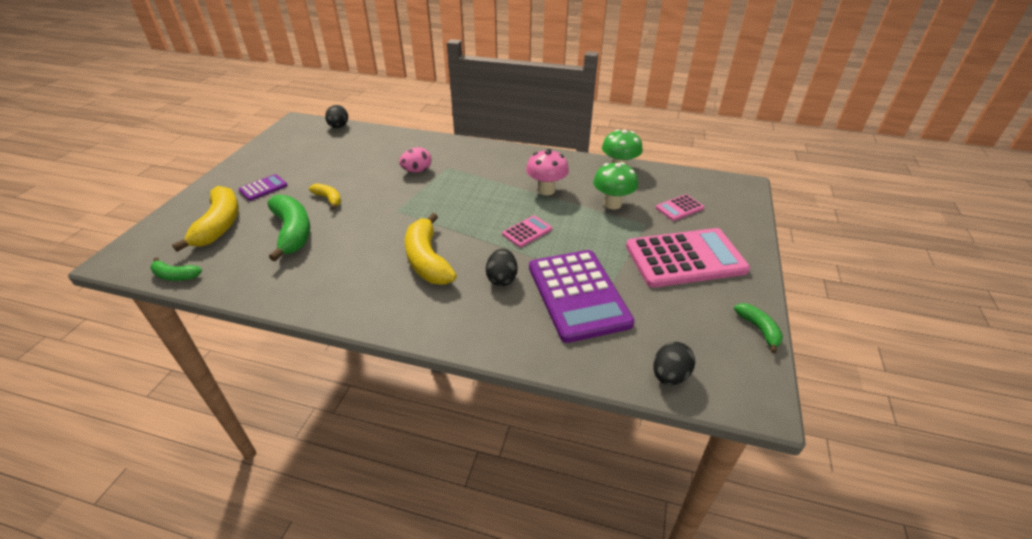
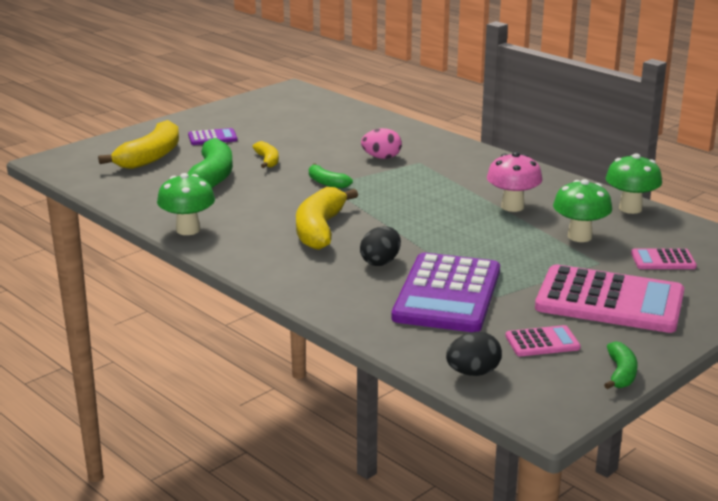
camera: 30 degrees right, 15 degrees down
green banana [150,257,202,281] -> green banana moved to [309,163,353,188]
black egg [325,105,348,128] -> none
pink calculator [502,216,552,247] -> pink calculator moved to [506,325,581,356]
none -> green mushroom [157,173,215,235]

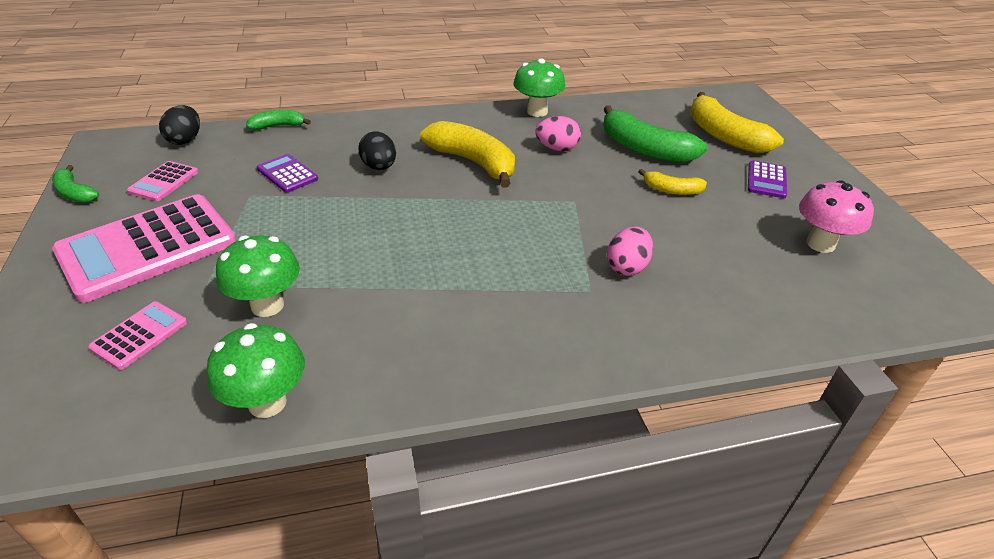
camera: 120 degrees right, 15 degrees up
green banana [309,163,353,188] -> green banana moved to [246,110,311,130]
purple calculator [392,253,500,332] -> purple calculator [257,154,318,193], size x0.45
pink mushroom [487,152,542,212] -> pink mushroom moved to [799,180,874,253]
none -> pink egg [535,116,581,151]

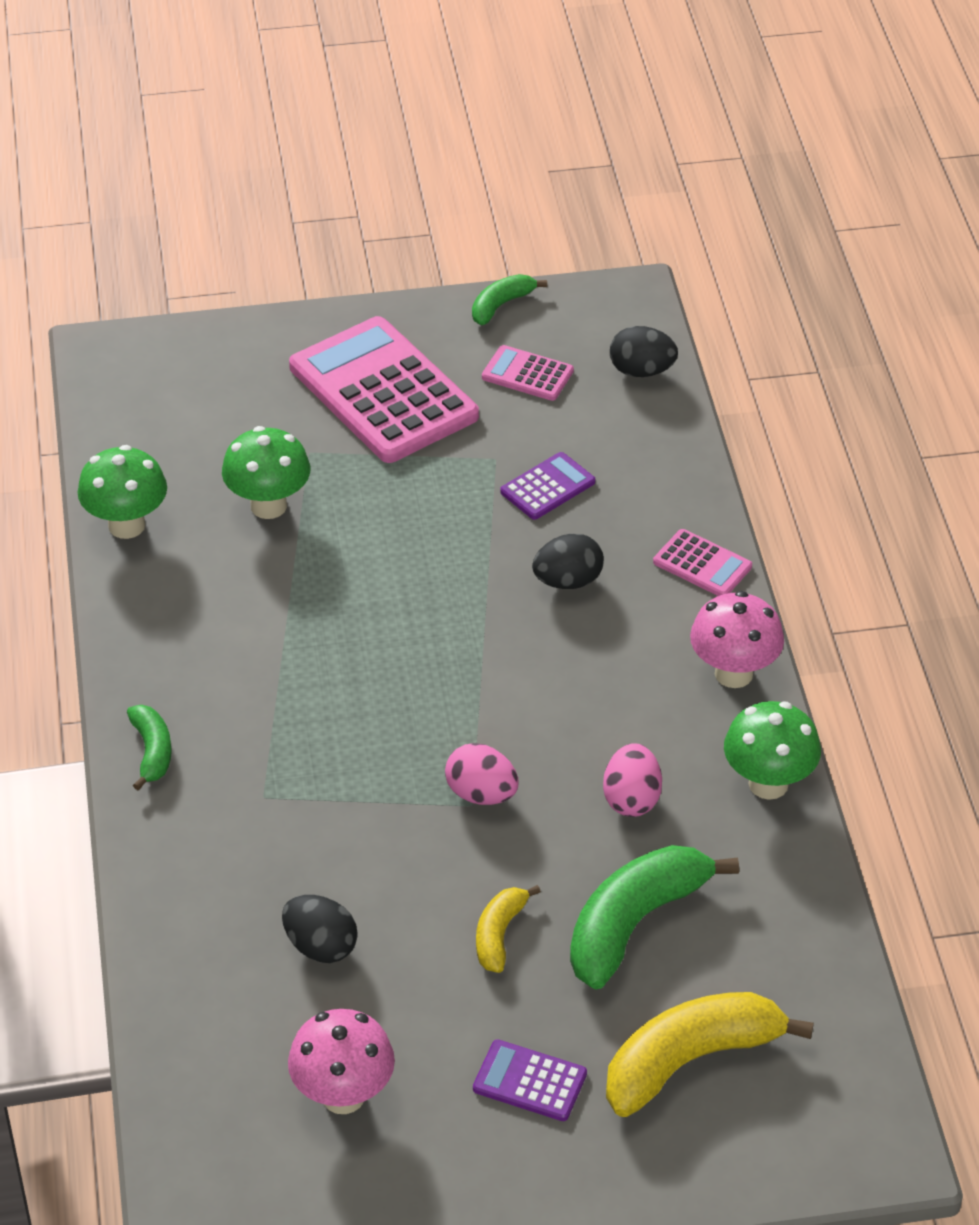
camera: 95 degrees right, 5 degrees up
pink calculator [88,301,187,370] -> pink calculator moved to [653,529,752,596]
green banana [246,110,311,130] -> green banana moved to [127,705,172,790]
yellow banana [420,121,515,188] -> none
pink egg [607,227,653,276] -> pink egg moved to [445,743,519,805]
none -> black egg [282,895,358,963]
none -> pink mushroom [690,591,784,688]

